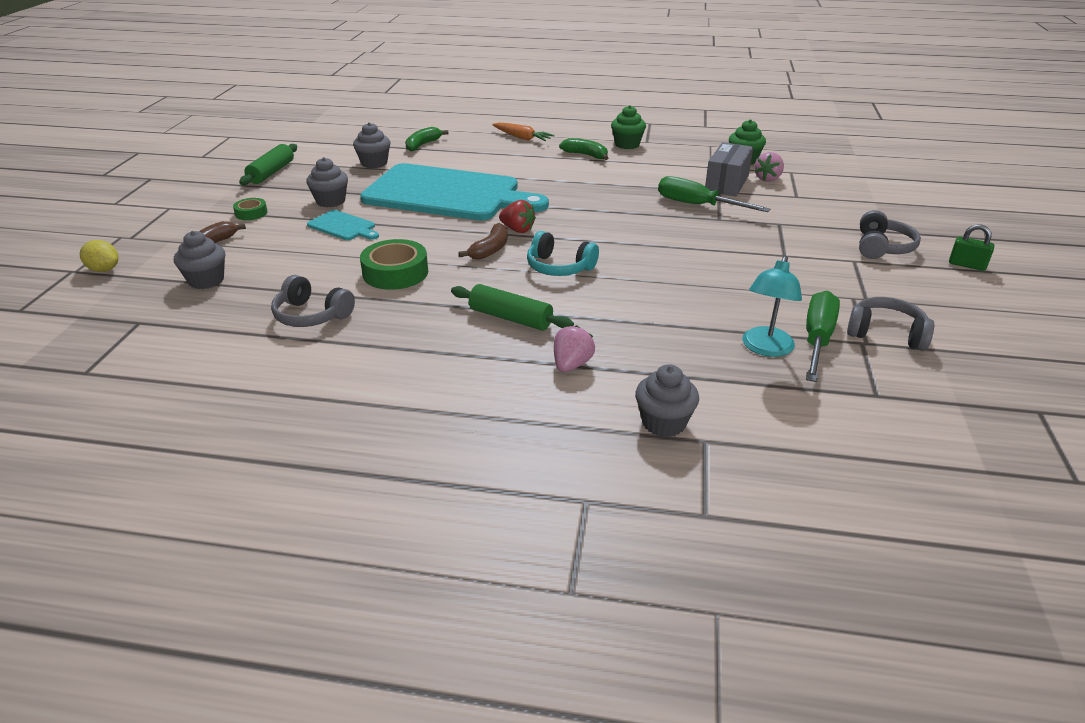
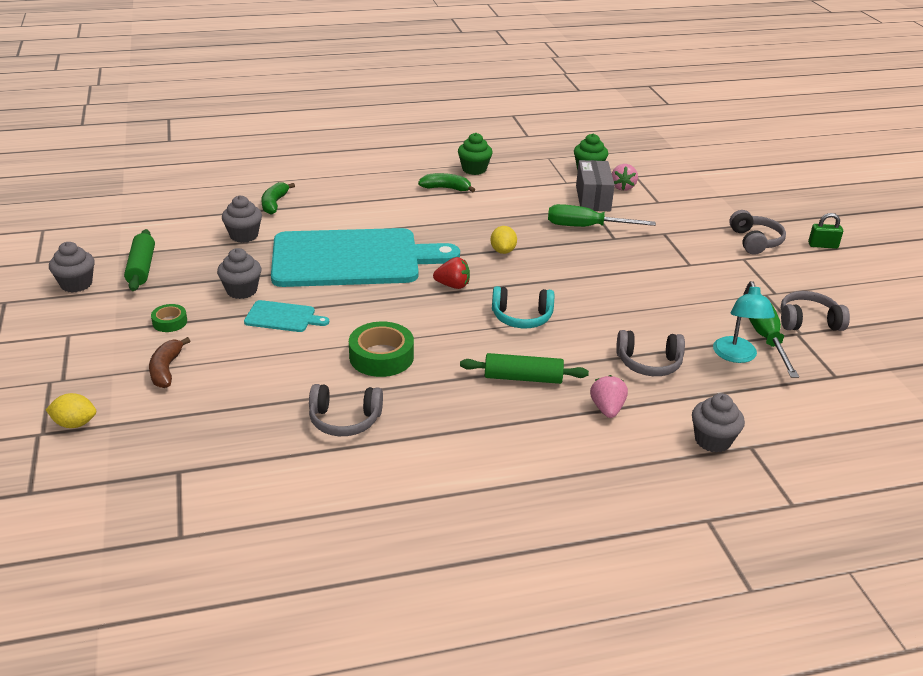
camera: 25 degrees left, 0 degrees up
grey cupcake [174,231,225,289] -> grey cupcake moved to [49,242,95,293]
brown banana [459,223,508,260] -> none
orange carrot [492,123,555,141] -> none
none -> yellow lemon [490,226,517,254]
none -> grey headphones [616,330,685,376]

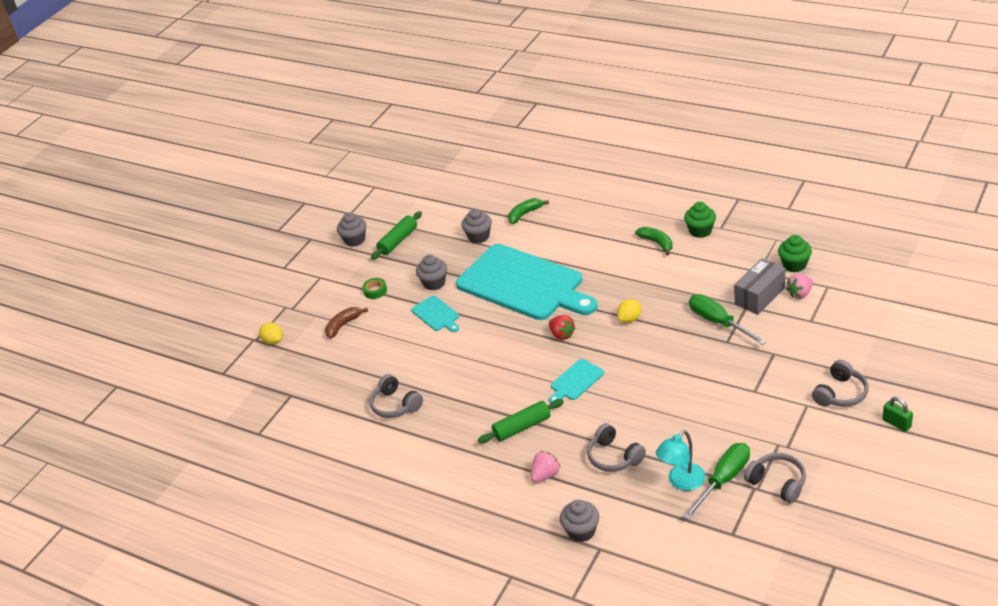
camera: 50 degrees right, 5 degrees up
green tape [349,321,414,377] -> none
green rolling pin [460,353,589,384] -> green rolling pin turned 75 degrees counterclockwise [478,399,564,443]
turquoise headphones [492,286,554,328] -> turquoise cutting board [549,359,604,403]

